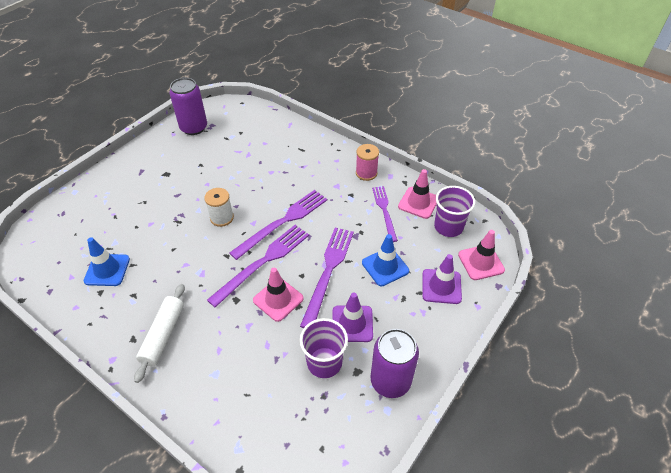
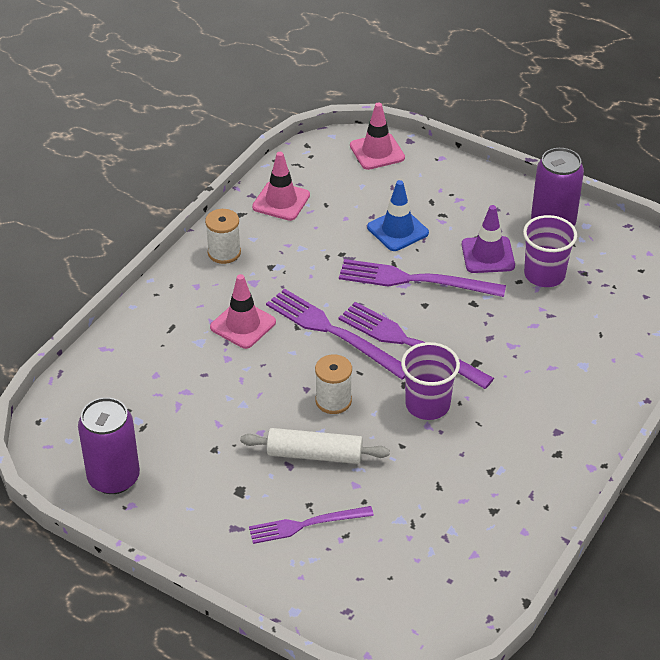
camera: 95 degrees left, 5 degrees down
blue traffic cone [84,237,130,286] -> none
white rolling pin [134,284,185,383] -> white rolling pin moved to [240,428,390,464]
pink traffic cone [253,268,304,322] -> pink traffic cone moved to [210,274,276,349]
pink spool [356,144,379,181] -> white spool [205,209,241,264]
purple fork [372,186,398,242] -> purple fork moved to [249,506,374,544]
purple traffic cone [422,254,462,304] -> none
purple cup [434,186,475,237] -> purple cup moved to [401,342,460,420]

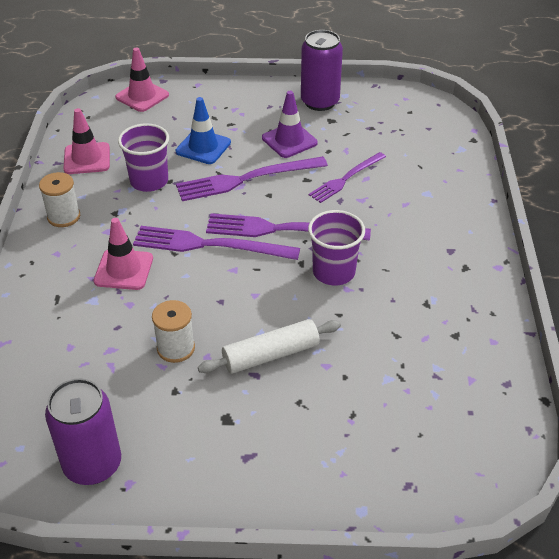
camera: 30 degrees left, 0 degrees up
purple fork [249,506,374,544] -> purple fork moved to [309,152,386,203]
white spool [315,354,352,414] -> white spool moved to [152,300,195,363]
purple cup [523,215,577,287] -> purple cup moved to [118,123,169,192]

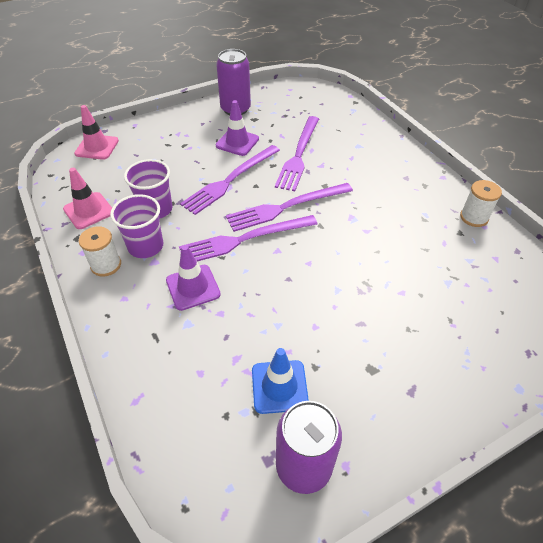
camera: 30 degrees left, 5 degrees up
pink traffic cone [94,218,153,290] -> purple traffic cone [166,245,221,311]
white spool [152,300,195,363] -> white spool moved to [460,180,502,227]
blue traffic cone [176,97,231,164] -> blue traffic cone moved to [252,348,309,414]
white rolling pin [198,319,341,374] -> none
purple cup [308,210,365,285] -> purple cup moved to [110,194,163,258]
purple fork [309,152,386,203] -> purple fork [275,116,319,191], size x1.54

